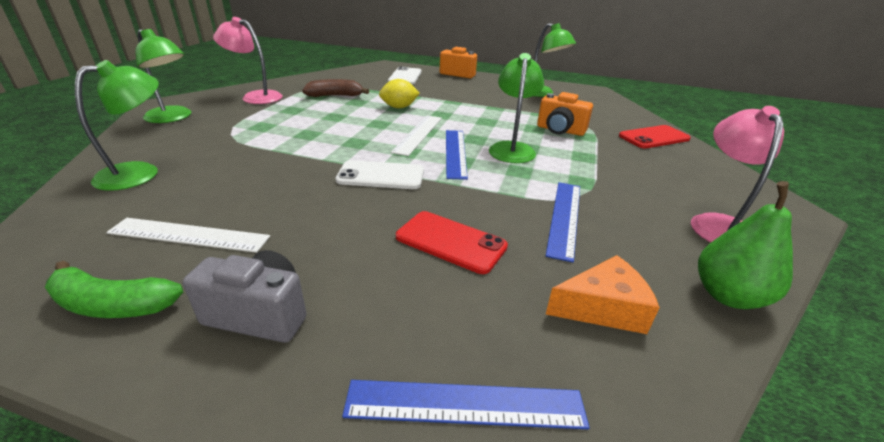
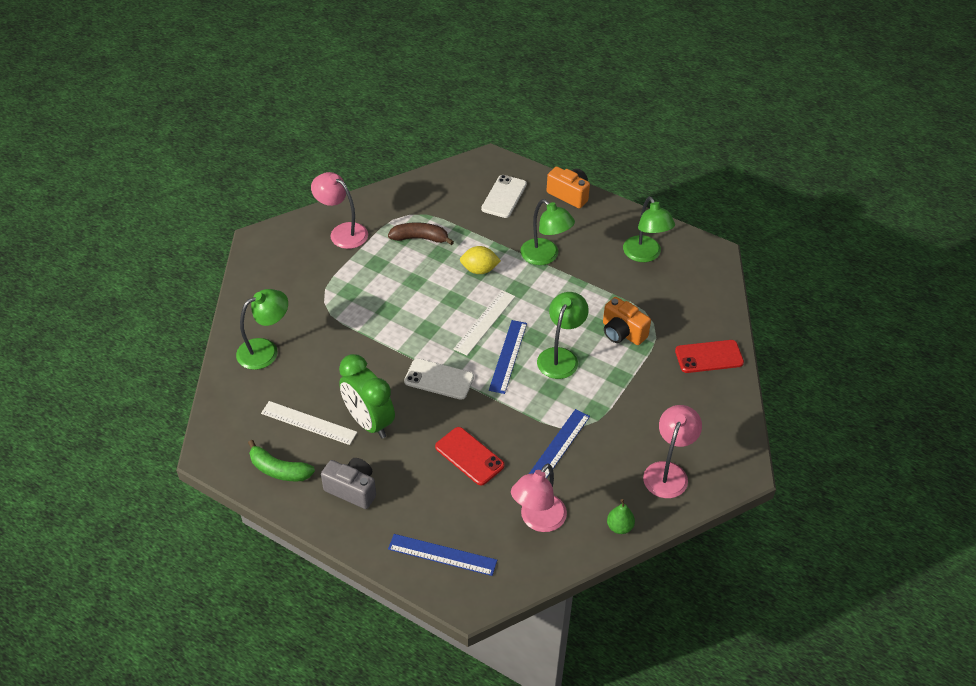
camera: 15 degrees right, 15 degrees up
green lamp [135,29,191,123] -> green lamp moved to [520,199,575,265]
orange cheese [546,255,660,334] -> pink lamp [511,463,567,532]
green pear [698,181,793,309] -> green pear [607,499,635,534], size x0.61
none -> green clock [339,354,395,439]

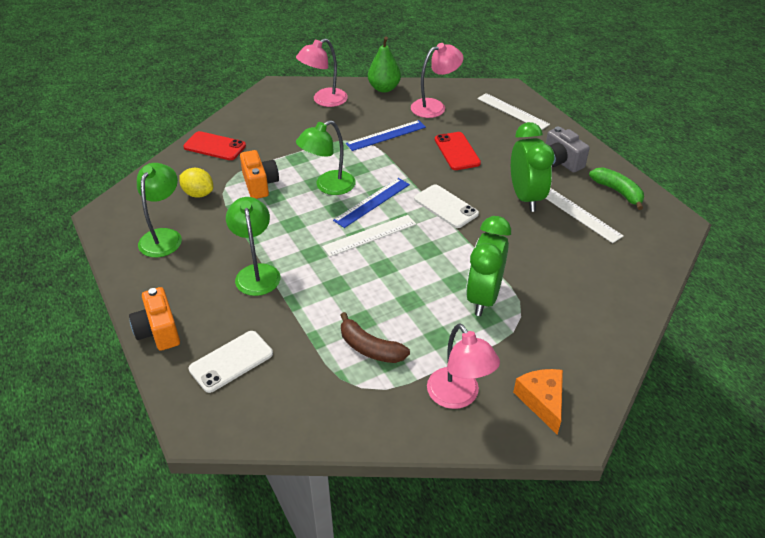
camera: 150 degrees left, 5 degrees down
green lamp [236,289,288,370] -> none
blue ruler [388,534,497,576] -> white ruler [477,93,550,130]
yellow lemon [460,246,501,274] -> yellow lemon moved to [179,168,213,198]
green pear [607,499,635,534] -> green pear [368,37,401,92], size x1.64
none -> green clock [466,216,511,316]
none -> orange cheese [513,369,563,435]

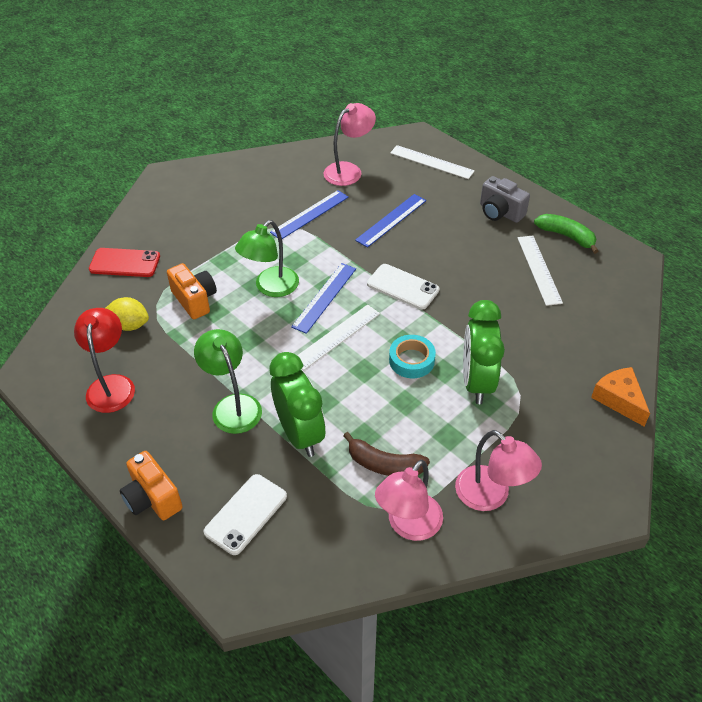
camera: 15 degrees left, 5 degrees up
green lamp [137,163,182,257] -> red lamp [74,308,135,413]
pink lamp [296,38,348,107] -> pink lamp moved to [375,460,443,541]
green pear [368,37,401,92] -> none
red phone [435,132,481,170] -> blue ruler [355,194,426,248]
green clock [511,122,555,212] -> green clock moved to [269,352,326,457]
orange cheese [513,369,563,435] -> orange cheese moved to [591,367,650,426]
white ruler [545,188,624,243] -> white ruler turned 45 degrees clockwise [517,236,563,306]
none -> turquoise tape [389,335,436,378]

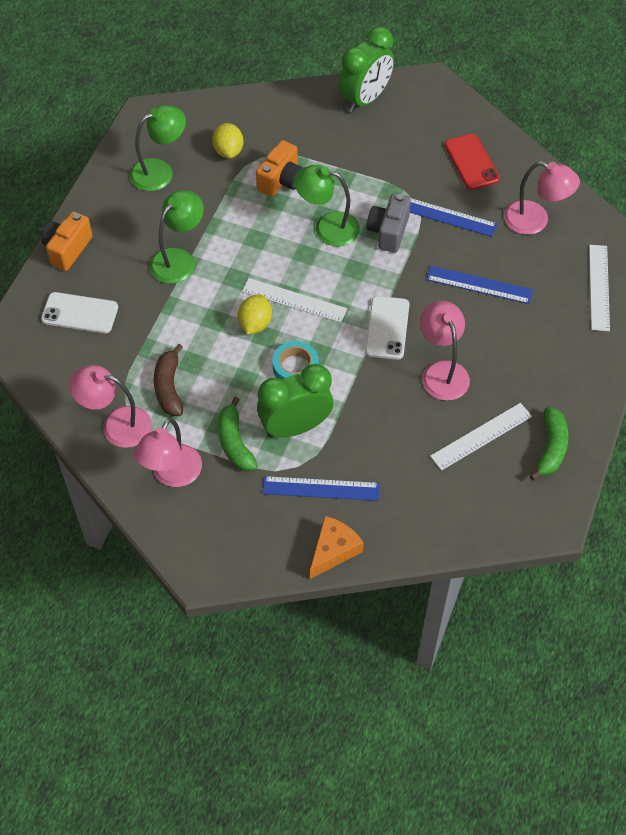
camera: 65 degrees right, 10 degrees up
red lamp [74,308,135,413] -> green lamp [130,105,186,191]
red phone [89,248,160,277] -> red phone moved to [445,134,500,190]
green clock [269,352,326,457] -> green clock moved to [339,27,394,113]
blue ruler [291,263,356,334] -> blue ruler moved to [262,476,379,501]
grey camera [480,176,530,223] -> grey camera moved to [367,193,411,253]
none -> green banana [218,397,258,471]
none -> yellow lemon [238,294,272,335]
none -> pink lamp [420,301,470,401]

